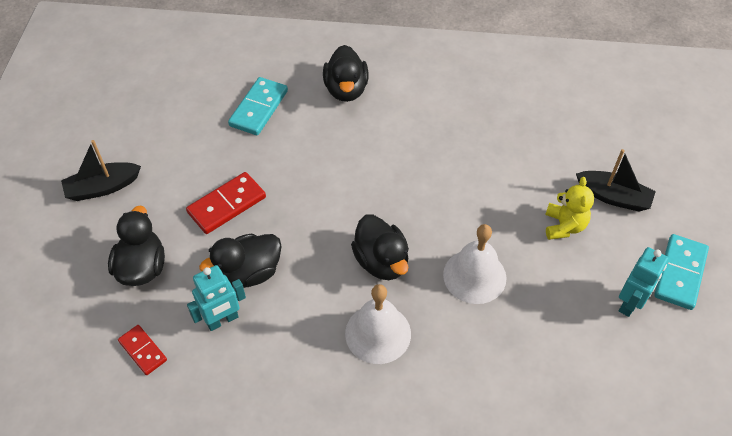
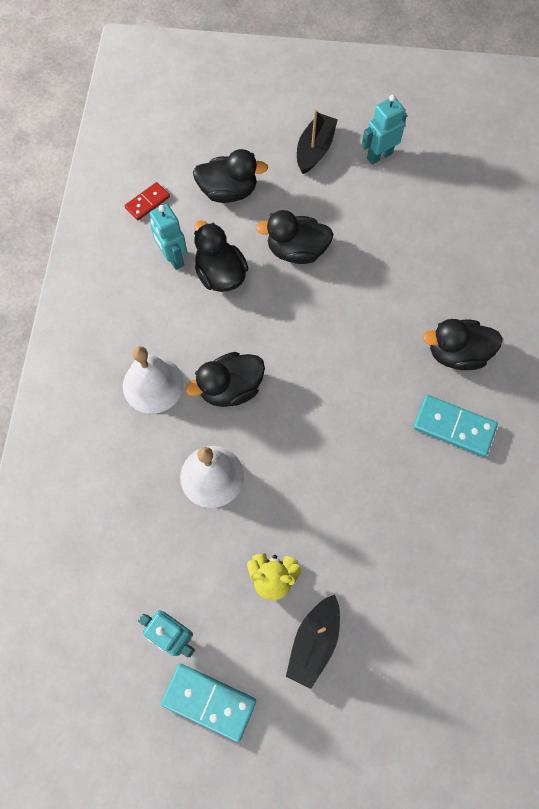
camera: 90 degrees right, 15 degrees up
black boat [61,140,141,201] -> black boat turned 45 degrees clockwise [297,109,338,174]
red domino [186,172,266,234] -> black duck [255,210,334,264]
turquoise domino [228,77,288,135] -> turquoise domino moved to [413,395,498,457]
none -> turquoise robot [362,95,407,165]

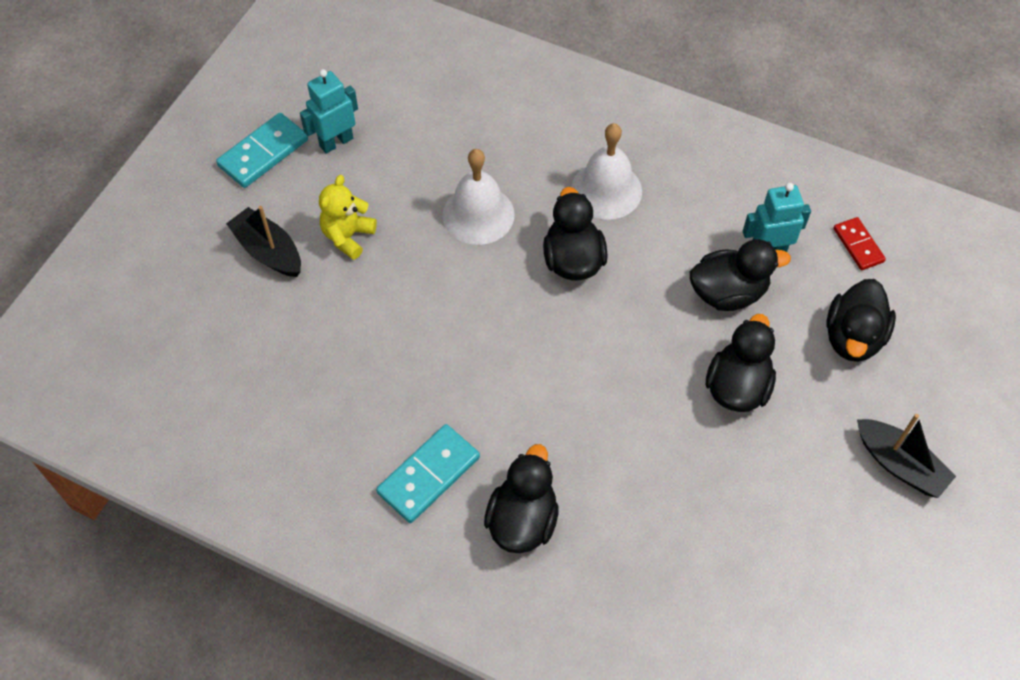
camera: 110 degrees right, 10 degrees down
turquoise robot [362,95,407,165] -> none

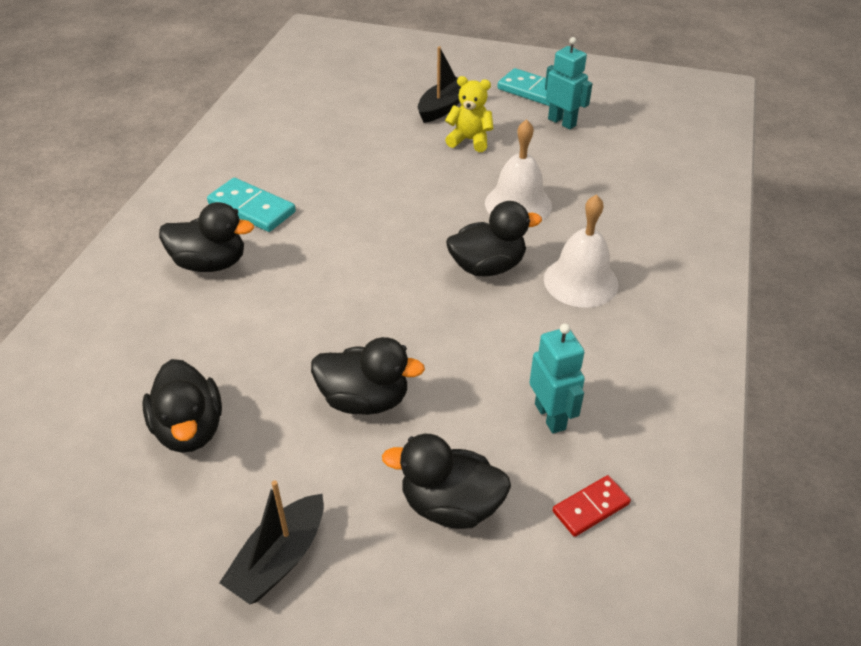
camera: 80 degrees right, 15 degrees down
black duck [690,239,791,311] -> black duck moved to [142,359,222,453]

